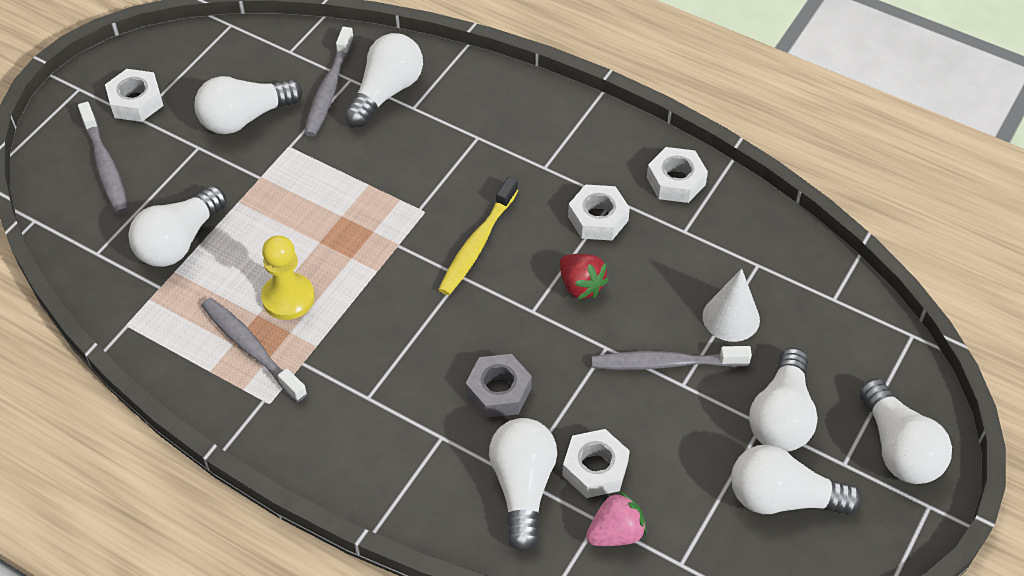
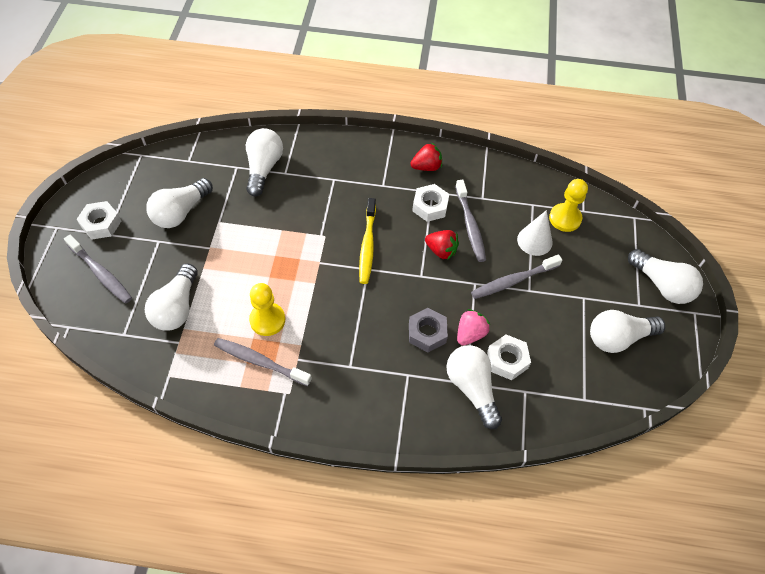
camera: 25 degrees left, 5 degrees up
grey toothbrush [304,26,354,137] -> grey toothbrush moved to [455,179,486,262]
pink strawberry [586,491,647,546] -> pink strawberry moved to [457,309,490,346]
white nut [647,147,708,203] -> none
white light bulb [749,347,818,452] -> none
none -> red strawberry [410,143,442,171]
none -> yellow pawn [549,179,588,232]

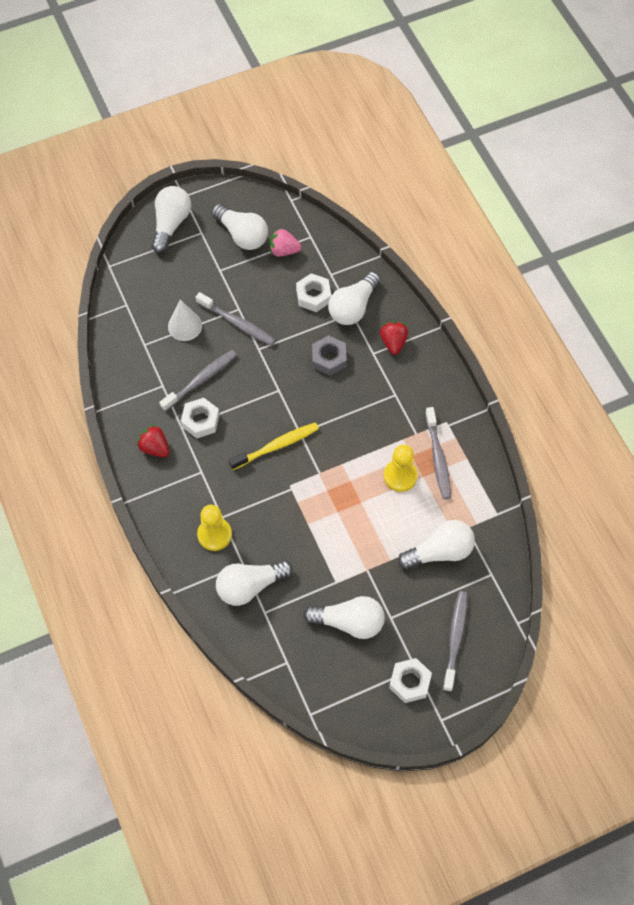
camera: 120 degrees left, 5 degrees up
red strawberry [425,230,459,260] -> red strawberry moved to [380,321,408,355]
pink strawberry [457,309,490,346] -> pink strawberry moved to [270,228,302,257]
yellow pawn [549,179,588,232] -> yellow pawn moved to [197,505,232,551]

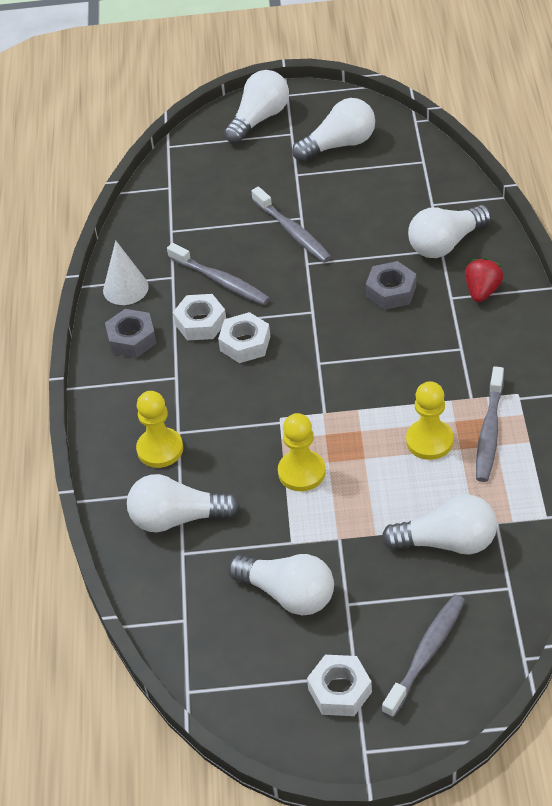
camera: 25 degrees right, 15 degrees down
red strawberry [137,425,170,457] -> grey nut [105,309,157,358]
grey toothbrush [159,350,237,411] -> grey toothbrush turned 60 degrees clockwise [167,243,270,305]
white cone [168,299,202,341] -> white cone moved to [103,240,149,305]
white light bulb [211,204,268,250] -> white light bulb turned 90 degrees counterclockwise [292,98,375,162]
yellow toothbrush [229,422,319,470] -> none
pink strawberry [270,228,302,257] -> none
white nut [296,273,331,312] -> white nut moved to [218,312,270,363]
none -> yellow pawn [278,413,326,491]

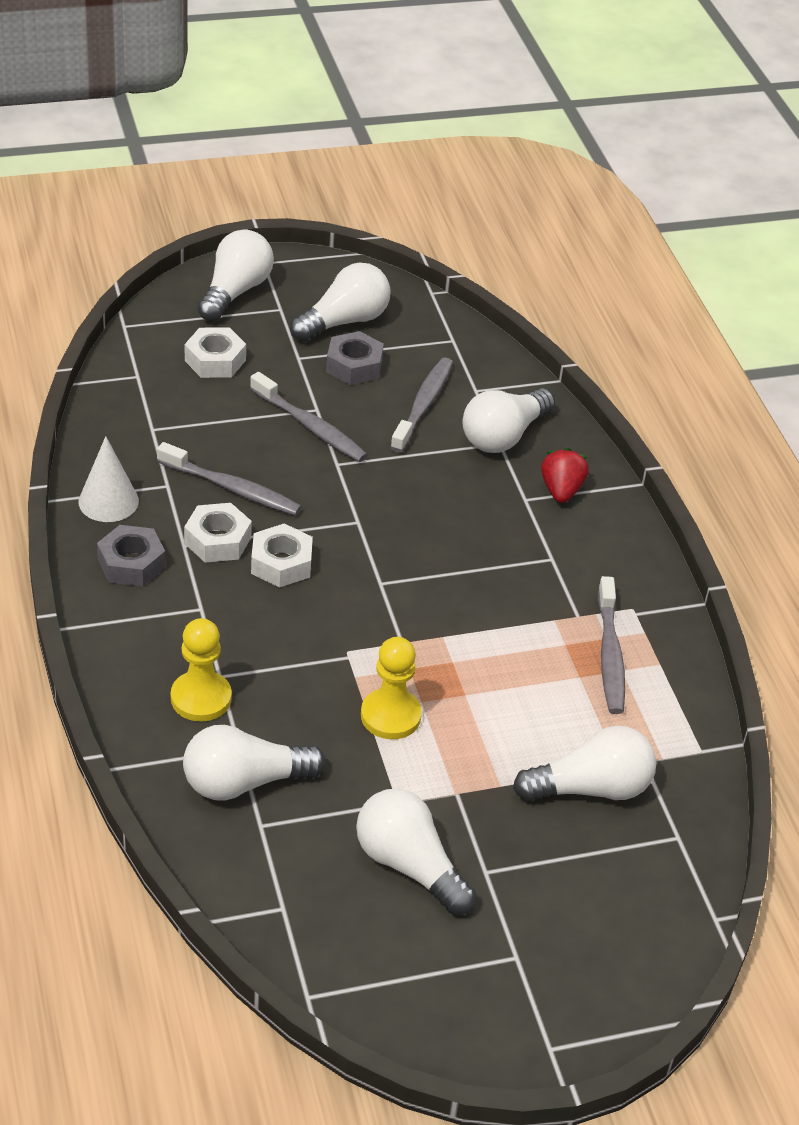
camera: 20 degrees left, 5 degrees down
white light bulb [228,554,334,616] -> white light bulb turned 150 degrees counterclockwise [356,788,476,915]
white nut [307,655,372,716] -> white nut moved to [185,328,246,378]
grey nut [366,261,416,310] -> grey nut moved to [326,331,384,385]
grey toothbrush [382,594,465,718] -> grey toothbrush moved to [390,357,453,453]
yellow pawn [406,381,454,460] -> none

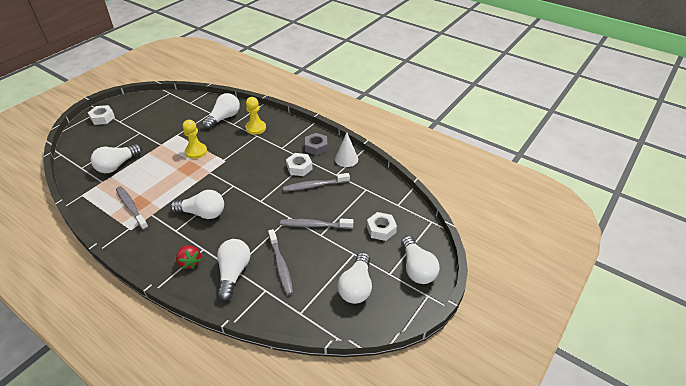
camera: 145 degrees right, 0 degrees up
white nut [251,523,313,588] -> white nut moved to [88,105,115,125]
grey nut [326,331,384,385] -> none
white light bulb [356,788,476,915] -> white light bulb moved to [170,190,224,219]

